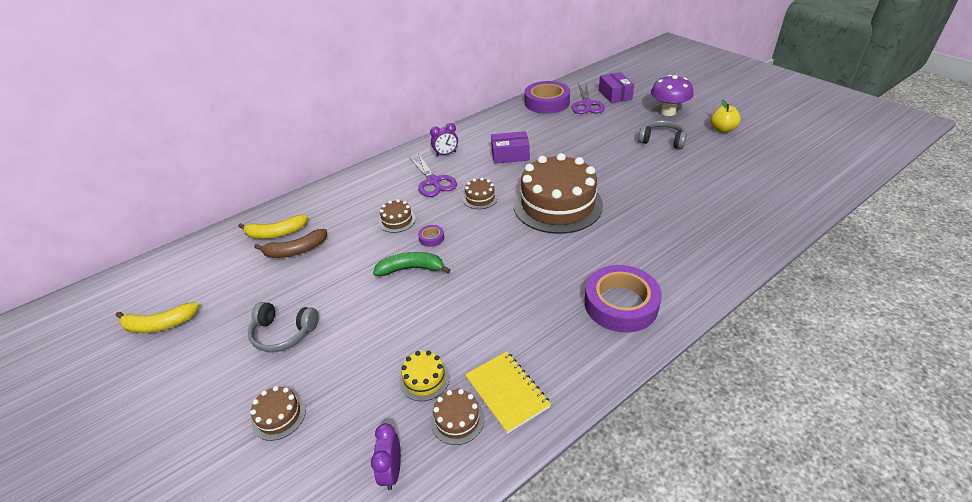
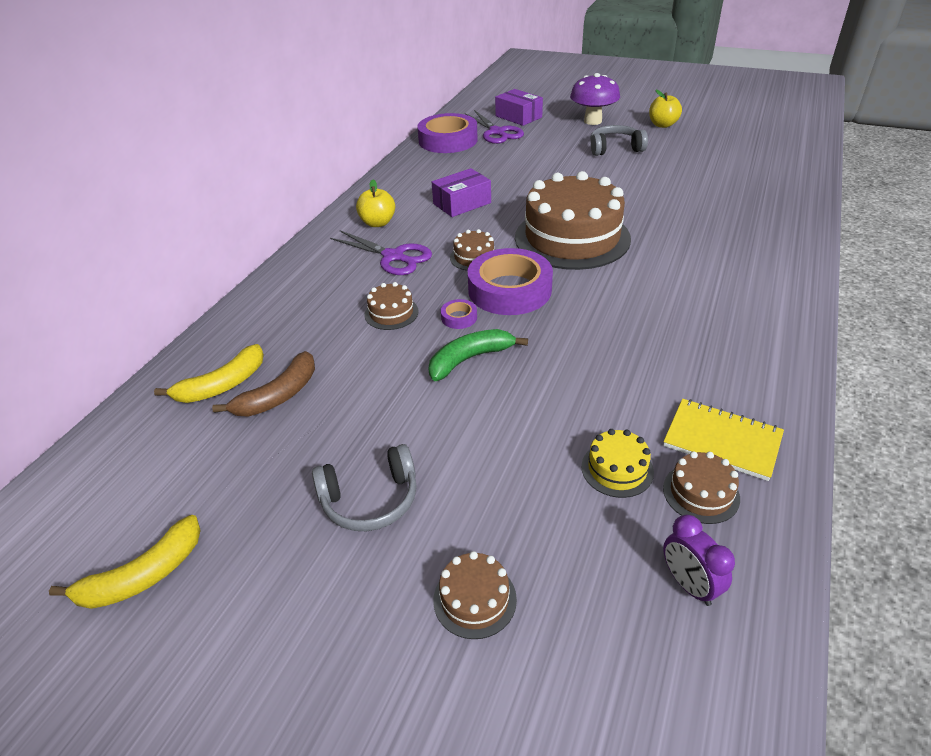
camera: 30 degrees left, 0 degrees up
purple clock [430,123,458,157] -> yellow apple [356,179,395,227]
purple tape [584,265,662,333] -> purple tape moved to [468,248,553,315]

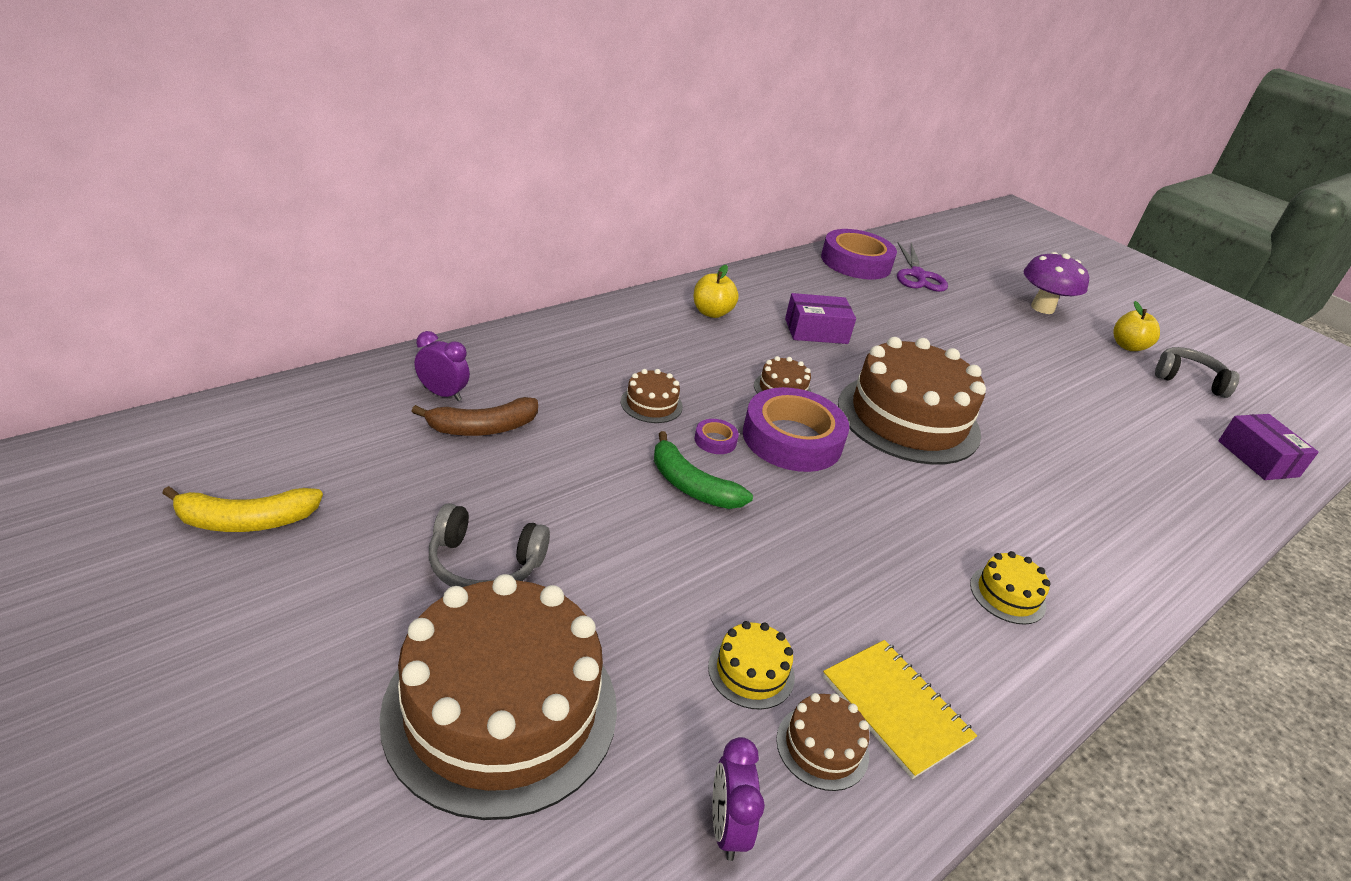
camera: 20 degrees right, 5 degrees down
yellow banana [154,344,264,403] -> purple clock [414,331,470,401]
purple scissors [330,230,432,275] -> none
green banana [428,329,528,381] -> green banana turned 135 degrees counterclockwise [654,431,753,509]
brown cake [433,551,517,639] -> brown cake [379,574,617,820], size x2.41
purple box [495,89,543,126] -> purple box moved to [1218,414,1319,480]
grey headphones [590,125,648,156] -> grey headphones moved to [1155,347,1240,398]
none -> yellow cake [970,551,1051,625]

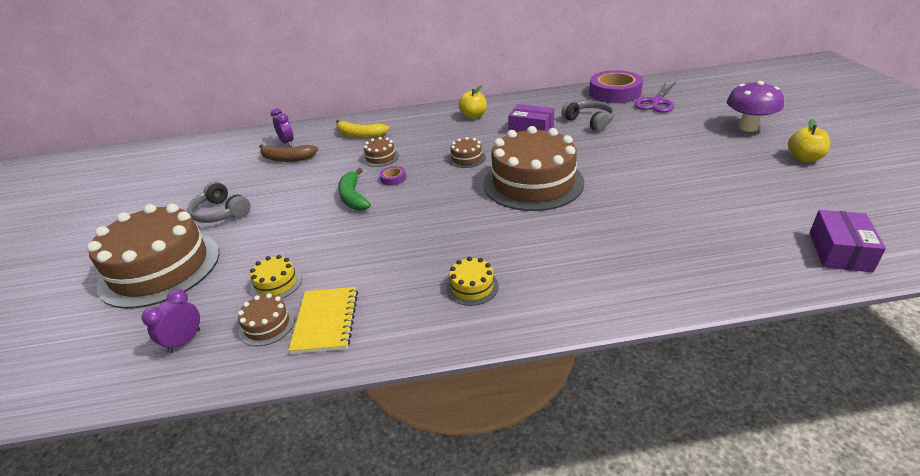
camera: 40 degrees right, 0 degrees up
yellow banana [162,486,323,532] -> yellow banana moved to [336,120,389,138]
purple tape [743,387,849,472] -> none
grey headphones [1155,347,1240,398] -> grey headphones moved to [562,101,615,132]

